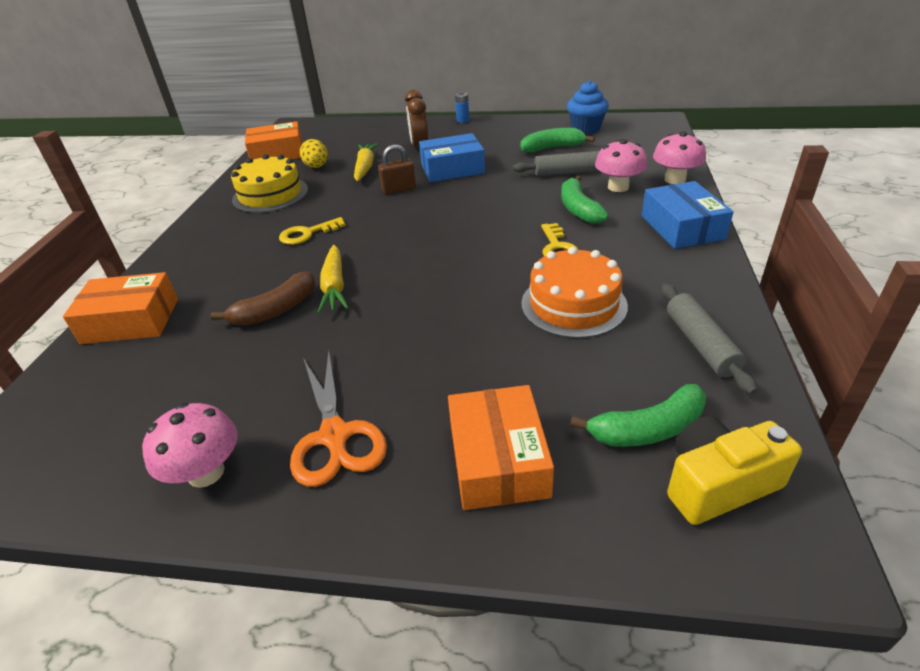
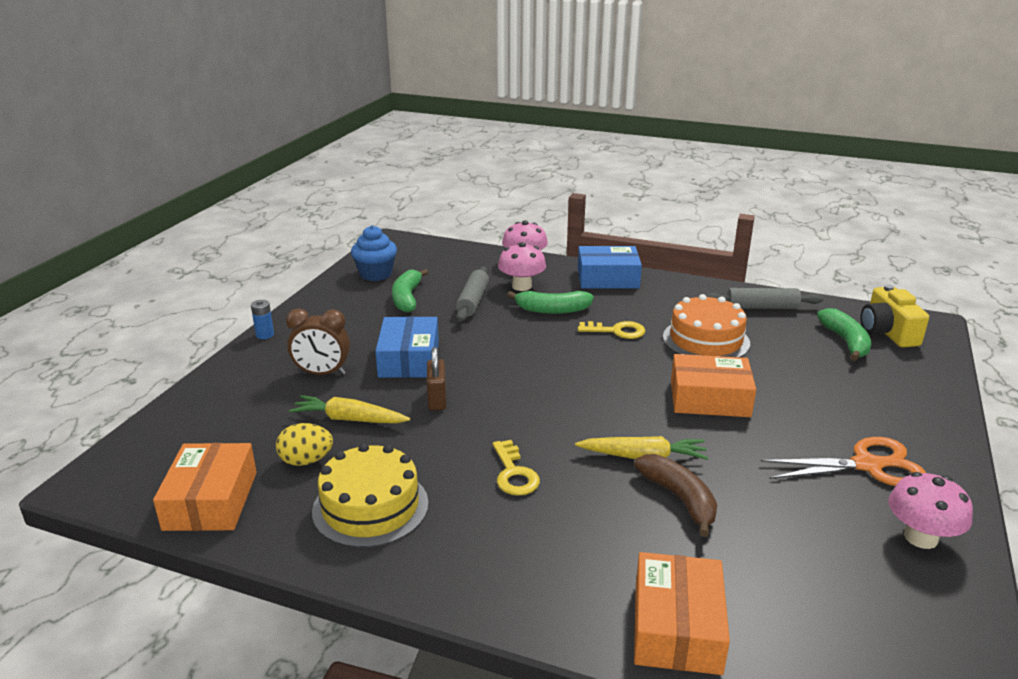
camera: 80 degrees left, 10 degrees down
orange box [448,385,554,510] -> orange box moved to [671,354,756,417]

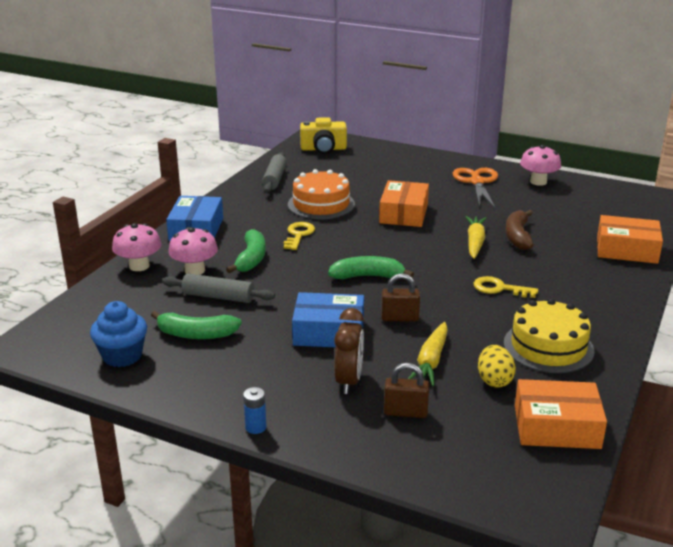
camera: 85 degrees left, 0 degrees up
yellow key [493,440,540,496] -> yellow key turned 150 degrees counterclockwise [474,276,538,298]
brown banana [634,454,717,537] -> brown banana turned 60 degrees counterclockwise [506,210,533,250]
green banana [817,308,871,361] -> green banana moved to [328,256,414,279]
none -> brown padlock [384,363,430,418]

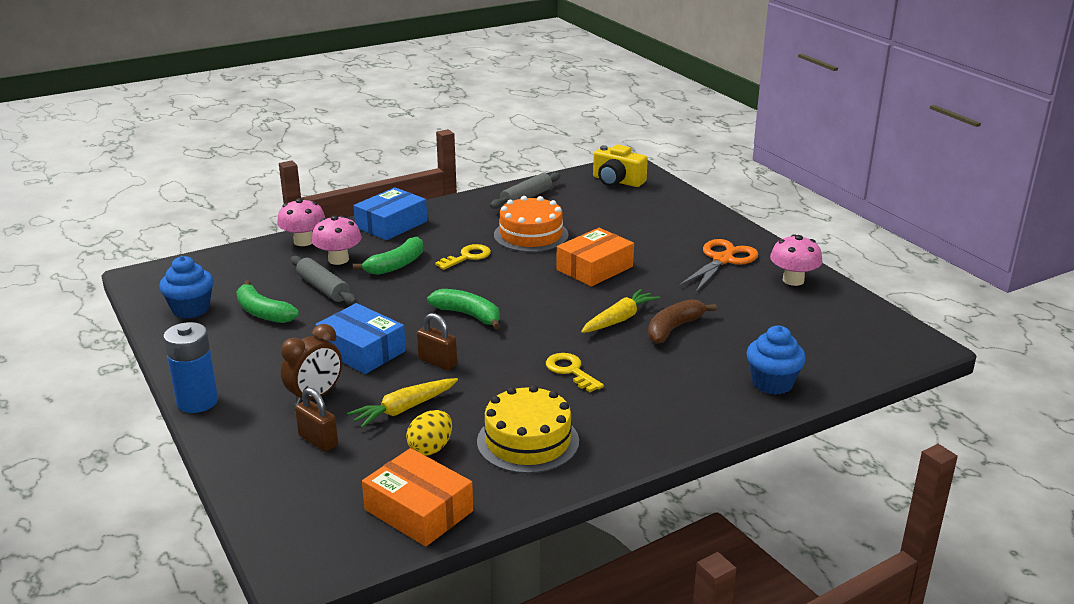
camera: 35 degrees right, 0 degrees up
blue battery [243,387,267,434] -> blue battery [163,322,218,413], size x1.99
orange box [597,215,663,264] -> blue cupcake [746,326,806,395]

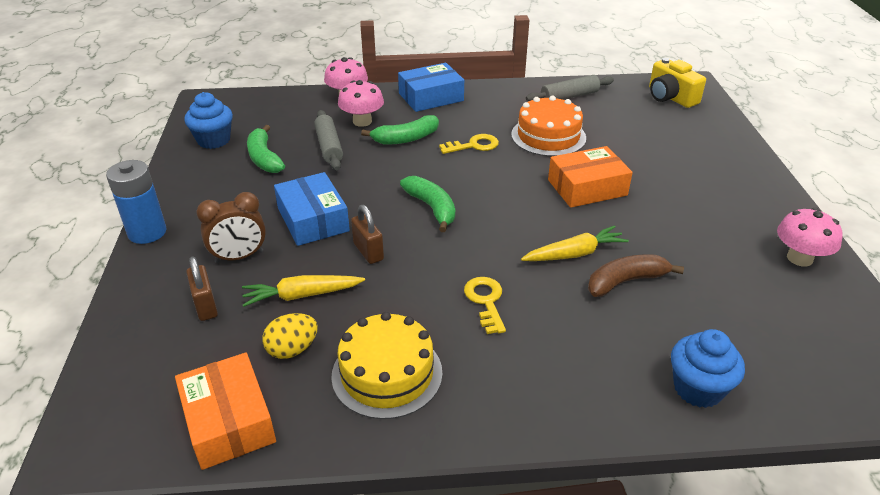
camera: 25 degrees right, 10 degrees up
orange scissors [679,239,758,292] -> none

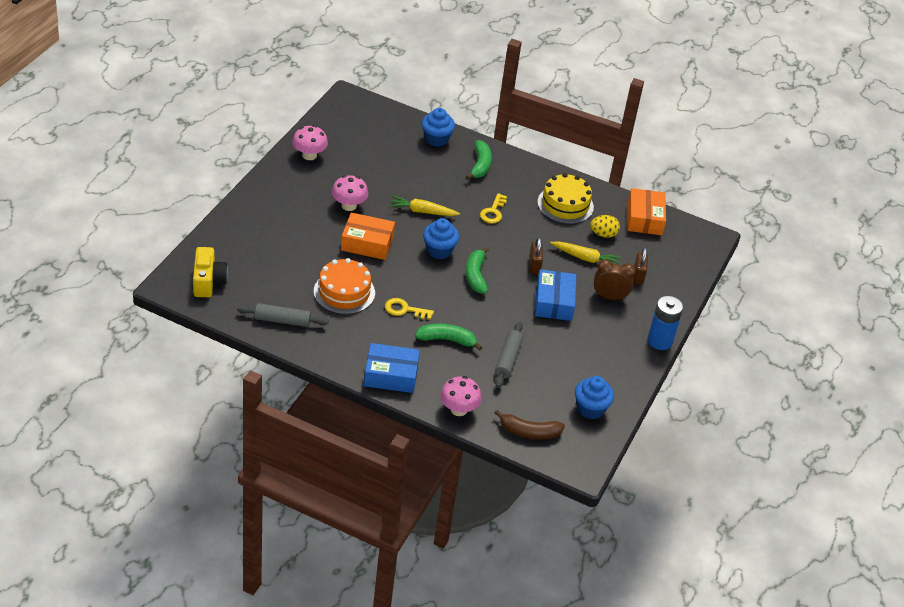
camera: 155 degrees left, 5 degrees up
green banana [247,125,285,173] -> green banana moved to [466,140,492,180]
pink mushroom [338,80,384,127] -> pink mushroom moved to [332,175,368,211]
brown banana [588,254,684,297] -> brown banana moved to [495,409,565,439]
none -> blue cupcake [423,218,459,259]

